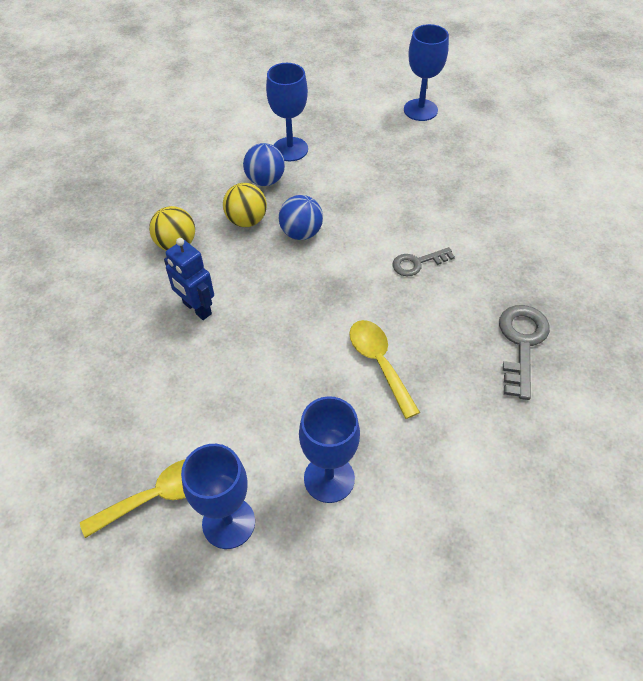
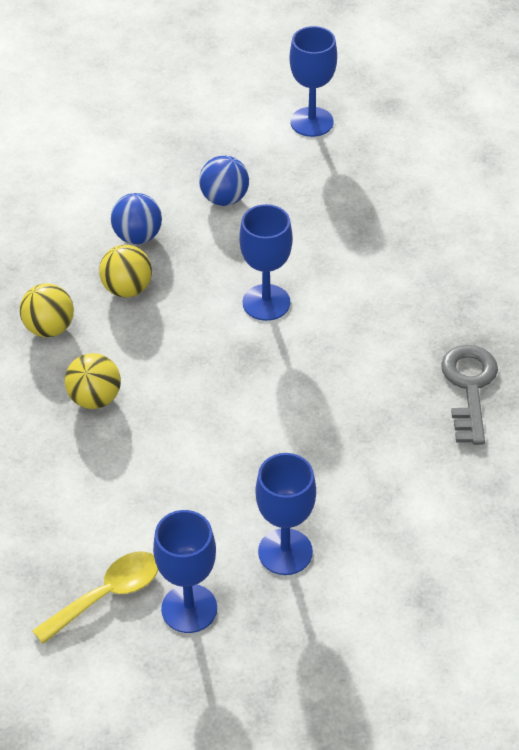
camera: 10 degrees left, 5 degrees down
blue robot [164,238,214,320] -> yellow ball [65,353,121,409]
blue goblet [266,63,308,161] -> blue goblet moved to [239,204,293,321]
blue ball [279,195,323,240] -> blue ball moved to [199,155,249,206]
yellow spoon [349,320,420,419] -> none
grey key [392,247,455,276] -> none

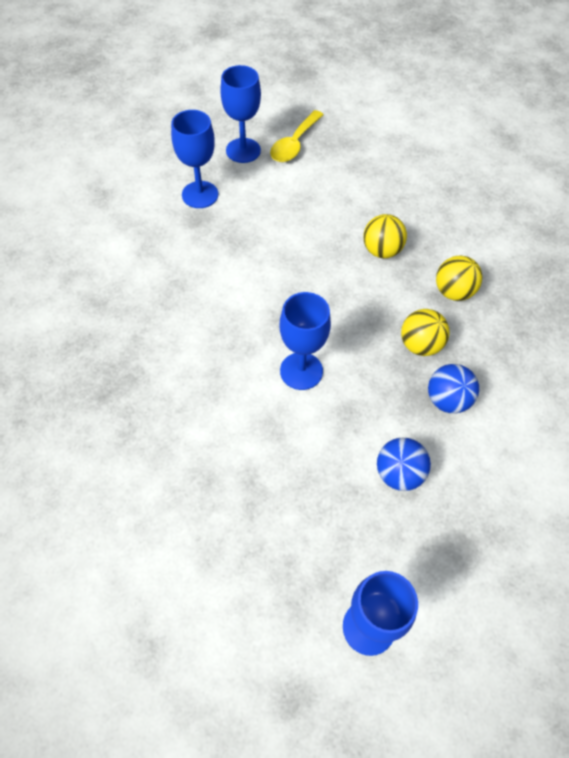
camera: 155 degrees right, 10 degrees up
grey key [441,345,498,445] -> none

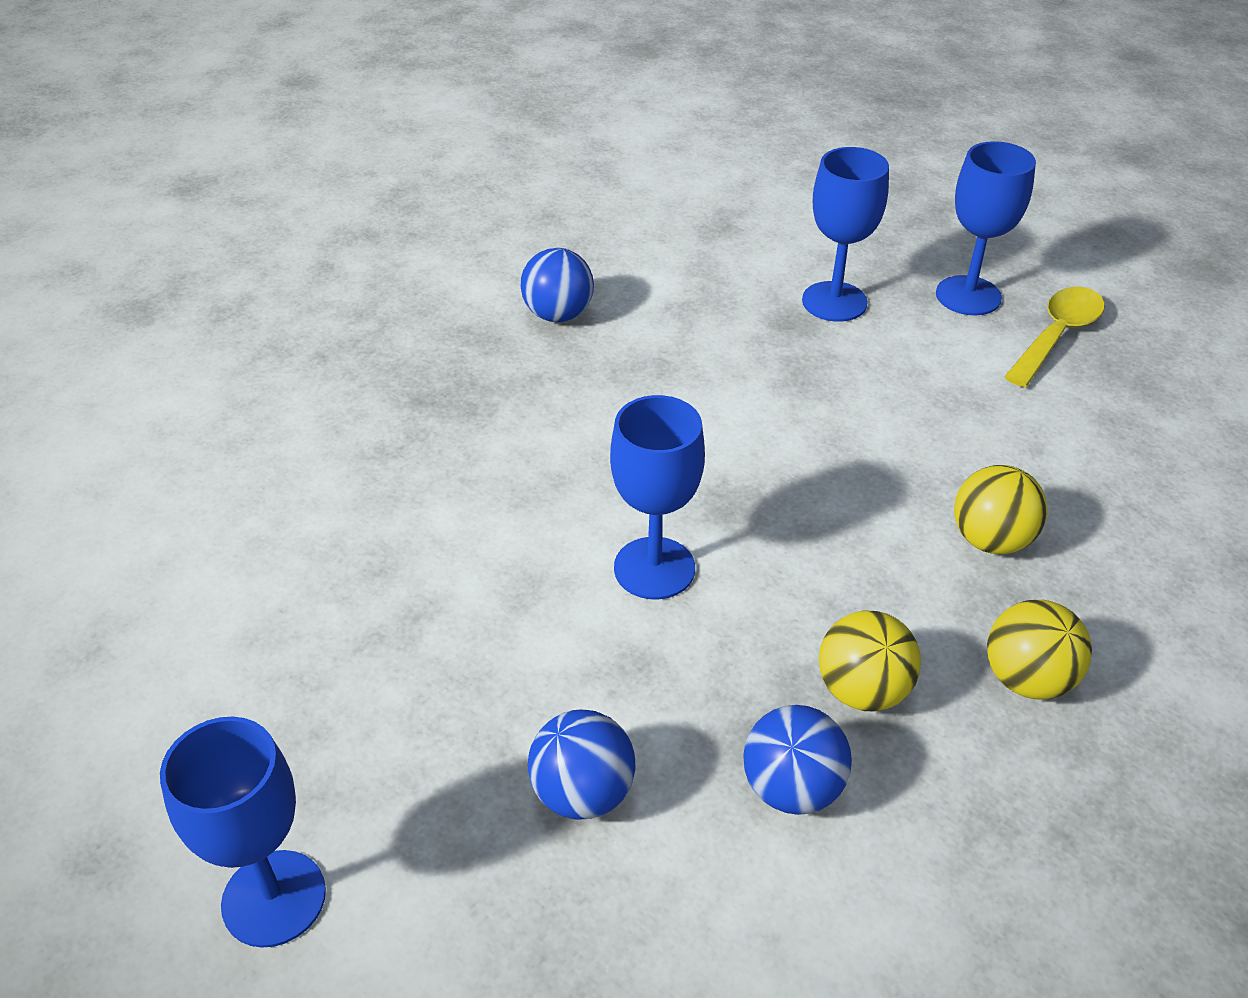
camera: 55 degrees right, 15 degrees down
yellow spoon [270,110,324,162] -> yellow spoon turned 135 degrees clockwise [1004,287,1105,387]
none -> blue ball [521,248,594,322]

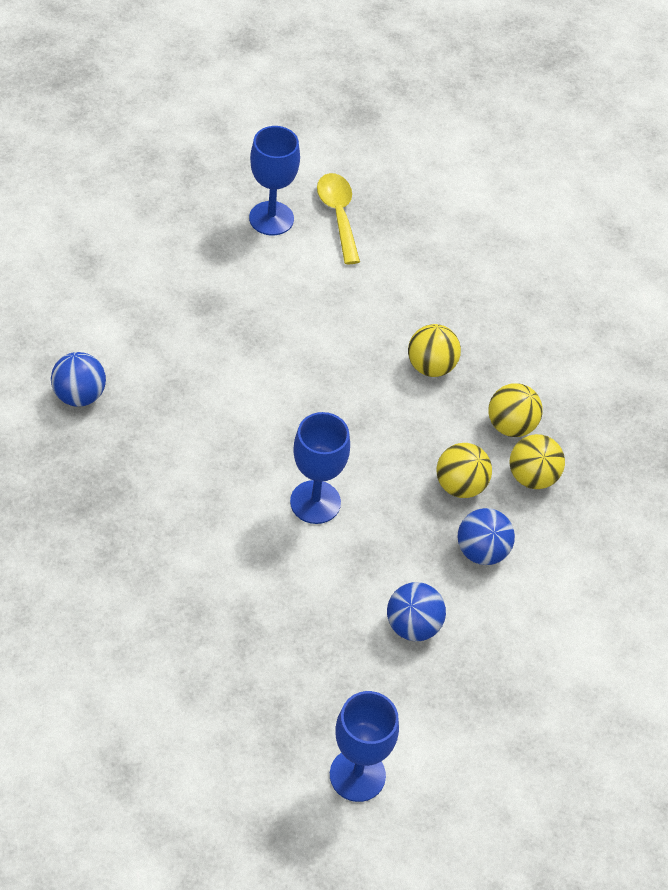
camera: 55 degrees left, 10 degrees up
blue goblet [802,147,889,322] -> none
none -> yellow ball [510,434,565,489]

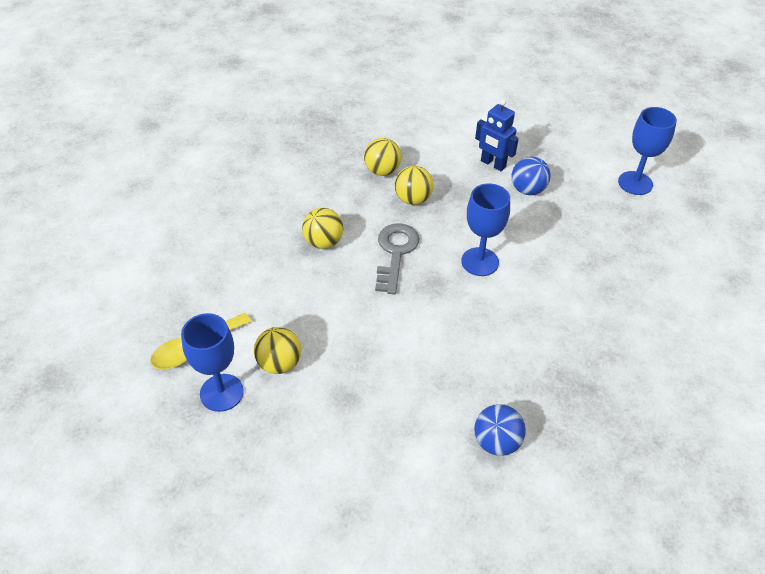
camera: 110 degrees left, 5 degrees down
blue ball [458,508,515,565] -> none
yellow ball [489,383,543,437] -> yellow ball moved to [254,327,301,374]
none -> grey key [375,223,419,294]
none -> blue robot [475,99,519,171]

